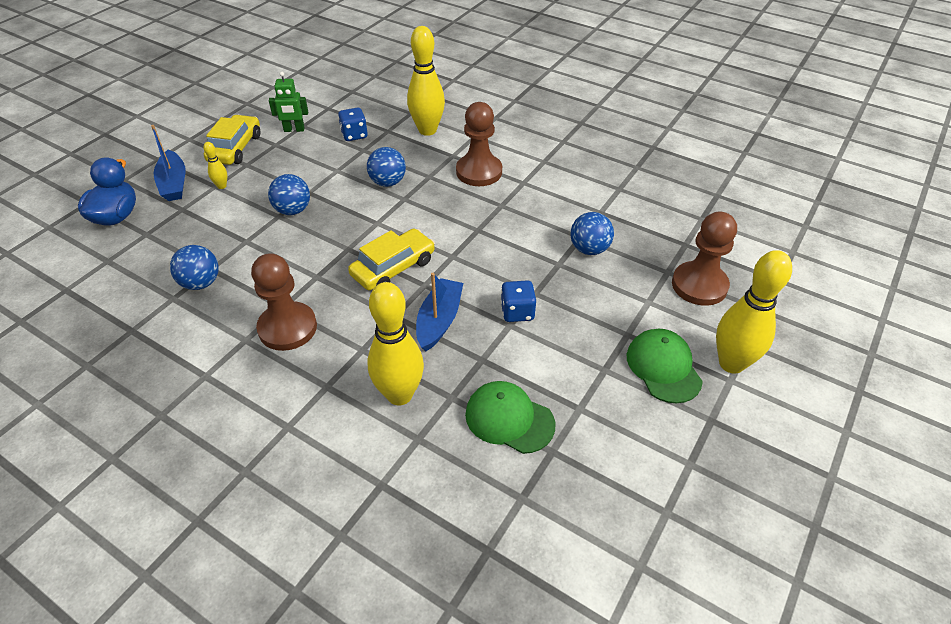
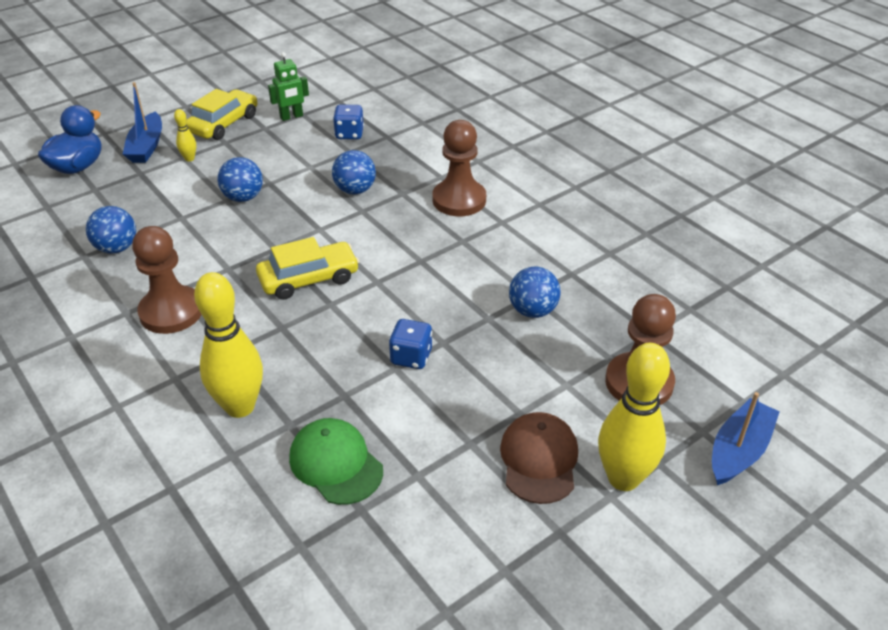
camera: 20 degrees right, 5 degrees down
green robot [269,72,308,132] -> green robot turned 45 degrees counterclockwise [268,52,309,121]
yellow bowling pin [407,26,445,136] -> none
blue boat [416,273,463,352] -> blue boat moved to [712,392,779,485]
green cap [627,329,703,403] -> brown cap [500,412,578,504]

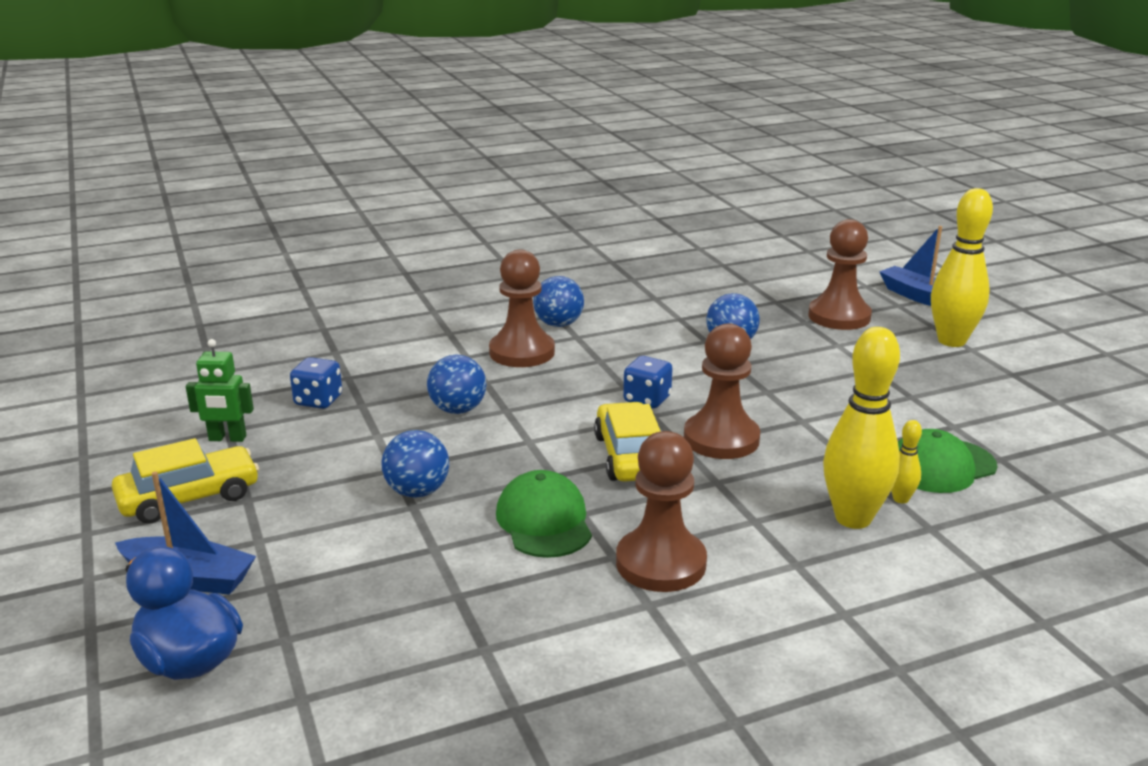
camera: 75 degrees left, 15 degrees down
blue ball [86,206,136,254] -> blue ball moved to [533,276,584,327]
yellow bowling pin [174,109,196,162] -> yellow bowling pin moved to [891,420,922,504]
yellow car [186,89,258,140] -> yellow car turned 105 degrees clockwise [112,438,259,524]
green robot [268,52,309,121] -> green robot turned 105 degrees clockwise [186,339,254,442]
blue dice [389,319,432,369] -> blue dice moved to [623,356,672,408]
brown cap [500,412,578,504] -> none
none -> green cap [496,470,592,558]
none -> brown pawn [684,323,760,459]

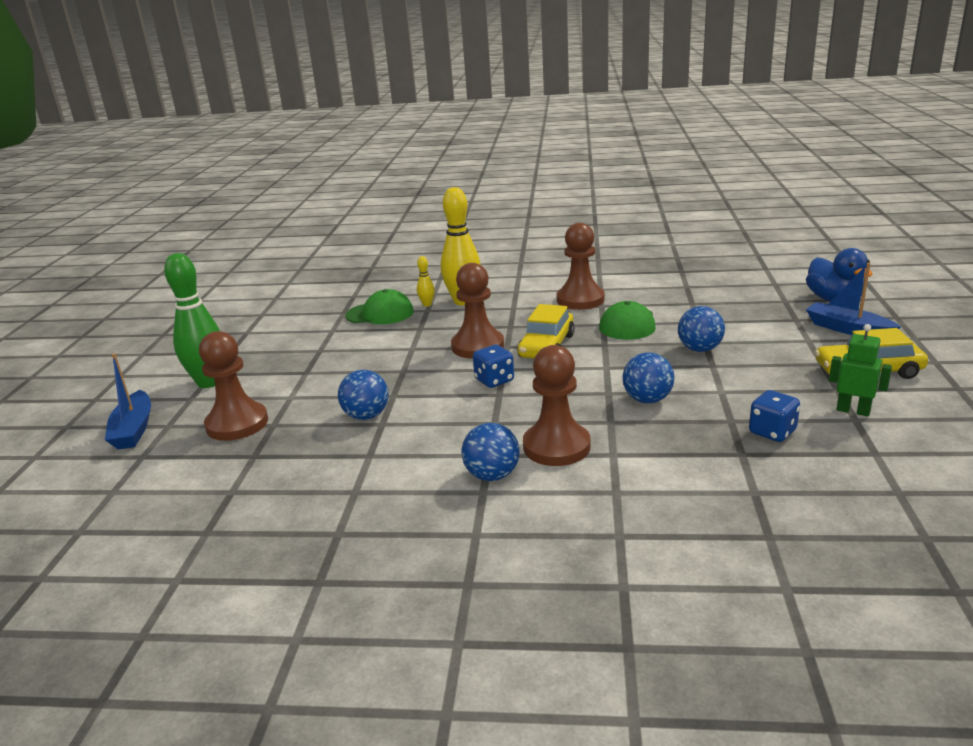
camera: 150 degrees left, 0 degrees up
yellow bowling pin [931,188,993,347] -> green bowling pin [164,253,220,388]

